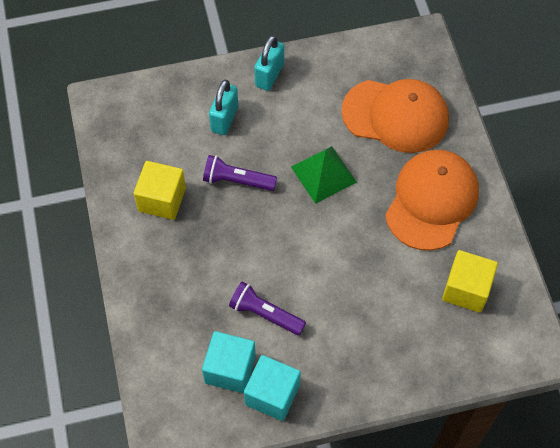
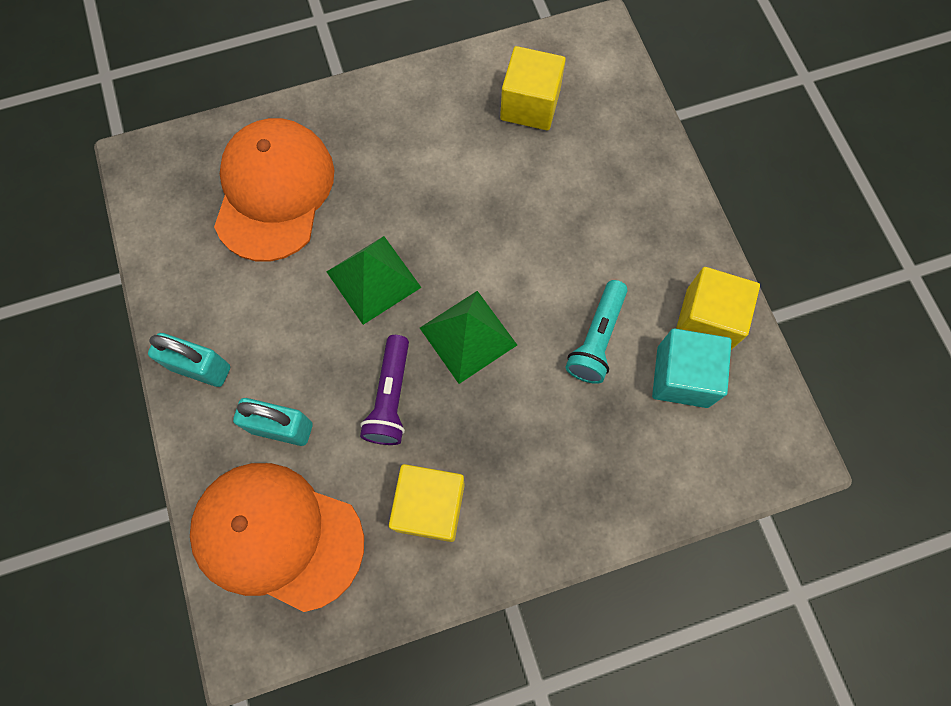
camera: 95 degrees left, 10 degrees up
purple flashlight [229,282,306,335] -> turquoise flashlight [566,280,628,384]
turquoise cube [244,355,301,421] -> yellow cube [676,267,760,350]
orange cap [385,150,479,251] -> orange cap moved to [190,463,364,612]
none -> green pyramid [420,291,517,384]

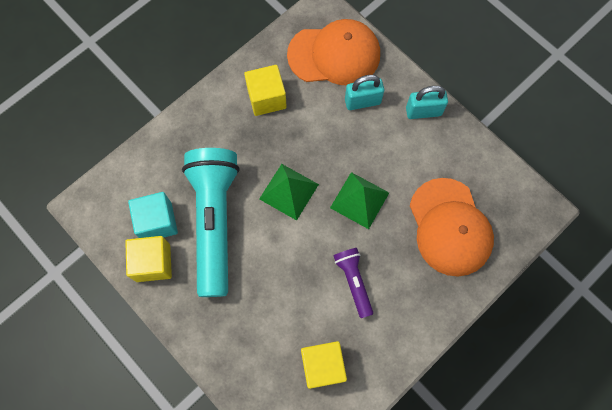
camera: 155 degrees right, 0 degrees up
purple flashlight [360,335,409,445] -> purple flashlight moved to [334,248,373,318]
turquoise flashlight [566,280,628,384] -> turquoise flashlight [182,148,240,297], size x2.13

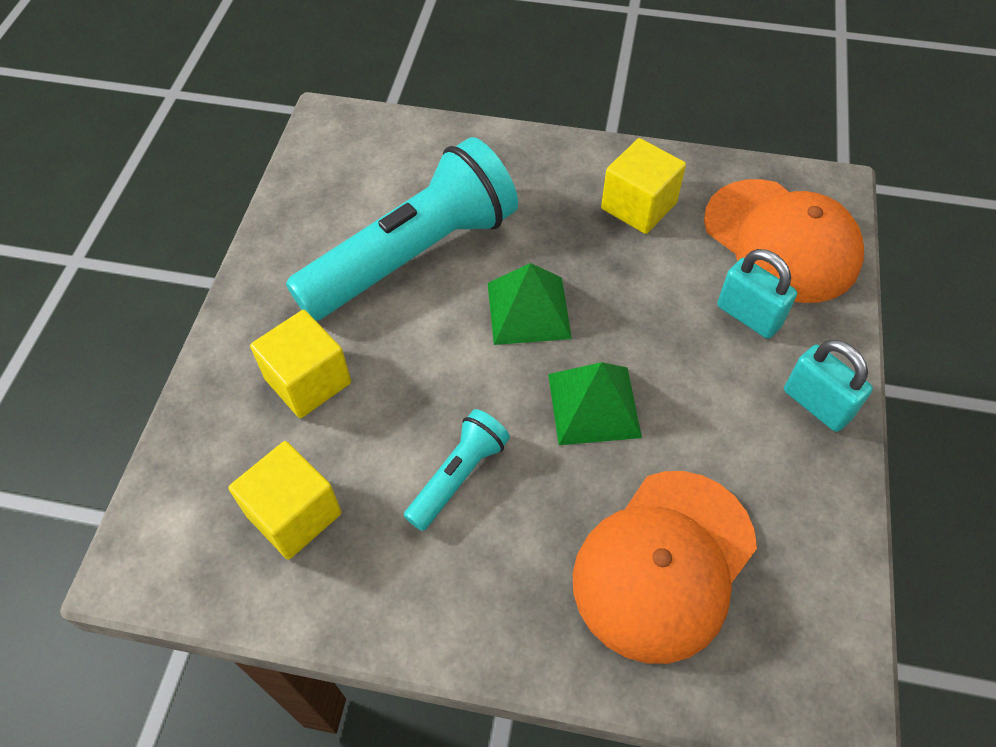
camera: 55 degrees right, 15 degrees down
yellow cube [125,236,172,282] -> yellow cube moved to [250,310,351,418]
turquoise cube [128,192,178,238] -> none
purple flashlight [334,248,373,318] -> turquoise flashlight [404,409,510,531]

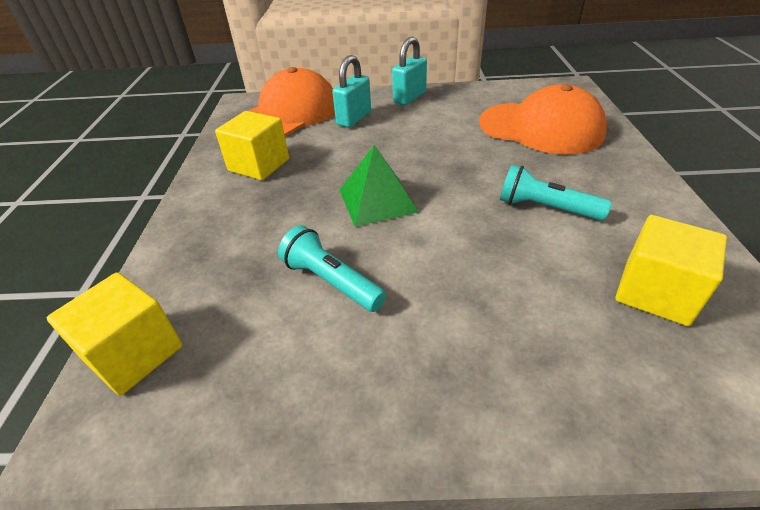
camera: 100 degrees left, 15 degrees down
yellow cube [250,310,351,418] -> yellow cube moved to [47,272,183,396]
turquoise flashlight [286,137,518,321] -> turquoise flashlight [278,226,386,312], size x0.47
green pyramid [548,362,642,445] -> none

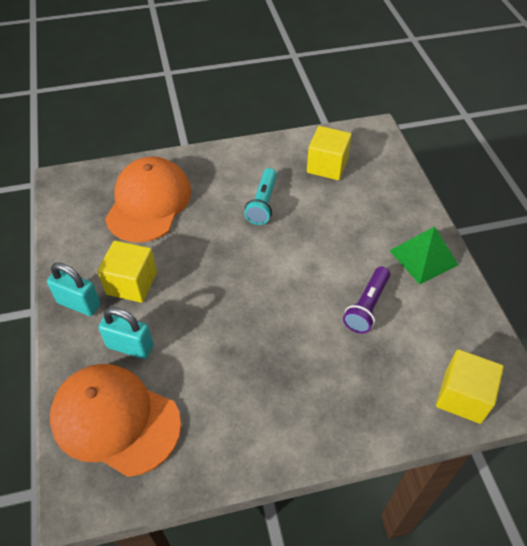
camera: 105 degrees left, 10 degrees up
yellow cube [215,111,289,180] -> yellow cube moved to [98,240,157,303]
turquoise flashlight [278,226,386,312] -> purple flashlight [343,266,390,334]
green pyramid [340,145,419,227] -> green pyramid moved to [390,226,458,285]

